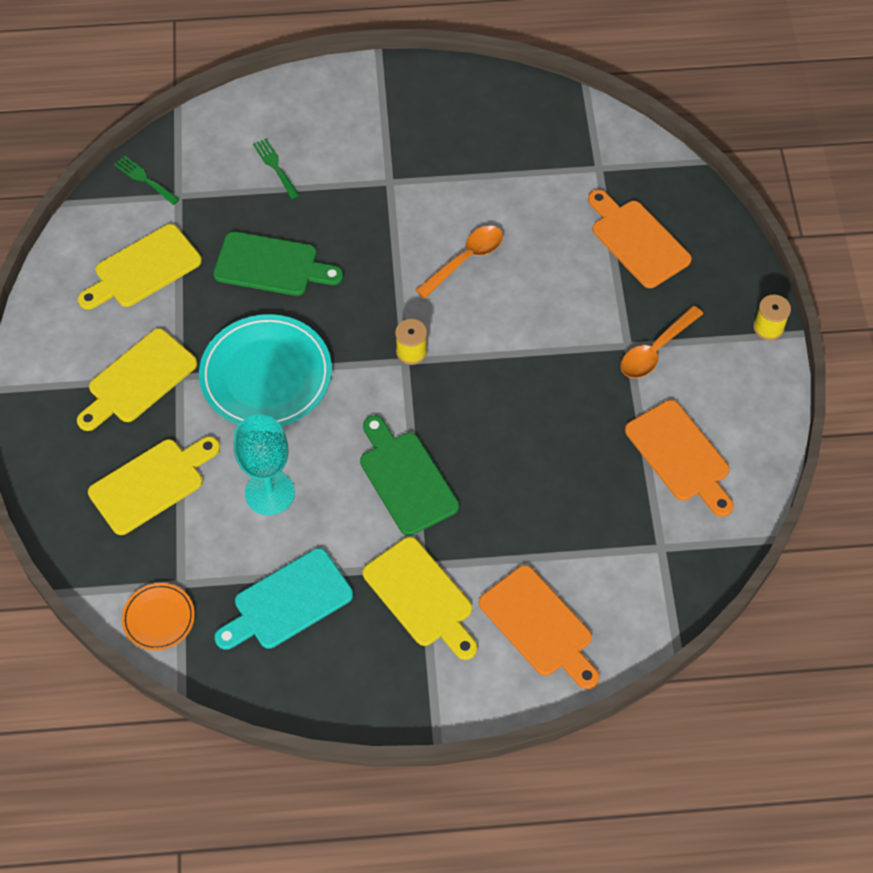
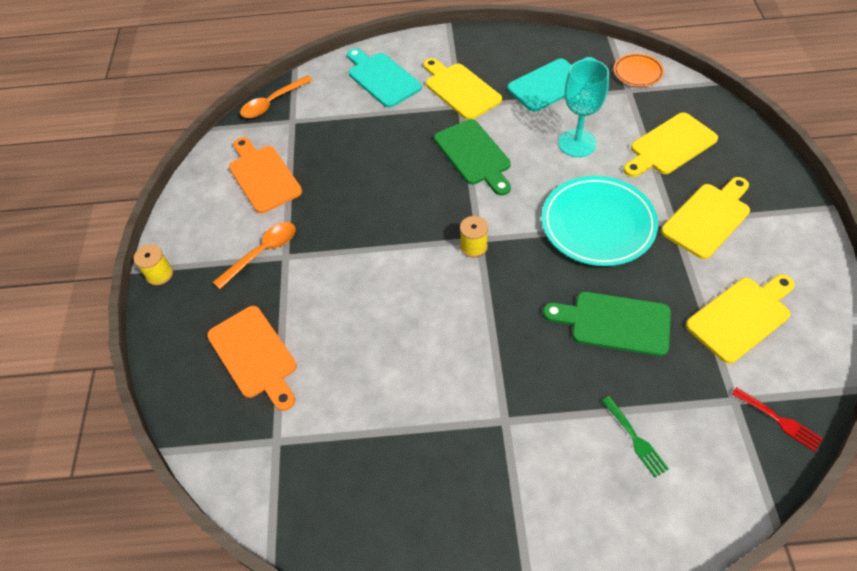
camera: 175 degrees left, 5 degrees down
green fork [114,156,180,205] -> red fork [732,387,823,452]
orange spoon [416,225,503,298] -> orange spoon moved to [240,75,313,118]
orange cutting board [479,565,600,689] -> turquoise cutting board [347,48,422,108]

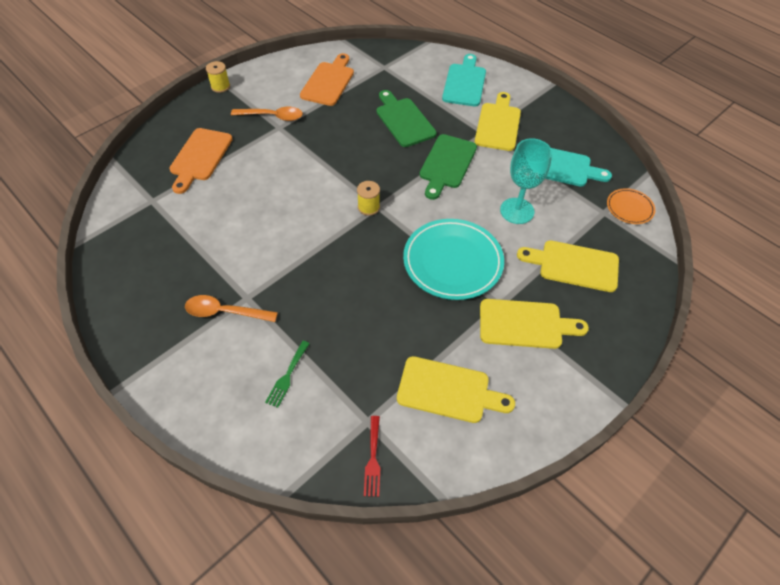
camera: 45 degrees right, 0 degrees up
orange spoon [240,75,313,118] -> orange spoon moved to [185,295,278,322]
green cutting board [543,292,671,356] -> green cutting board moved to [377,90,437,147]

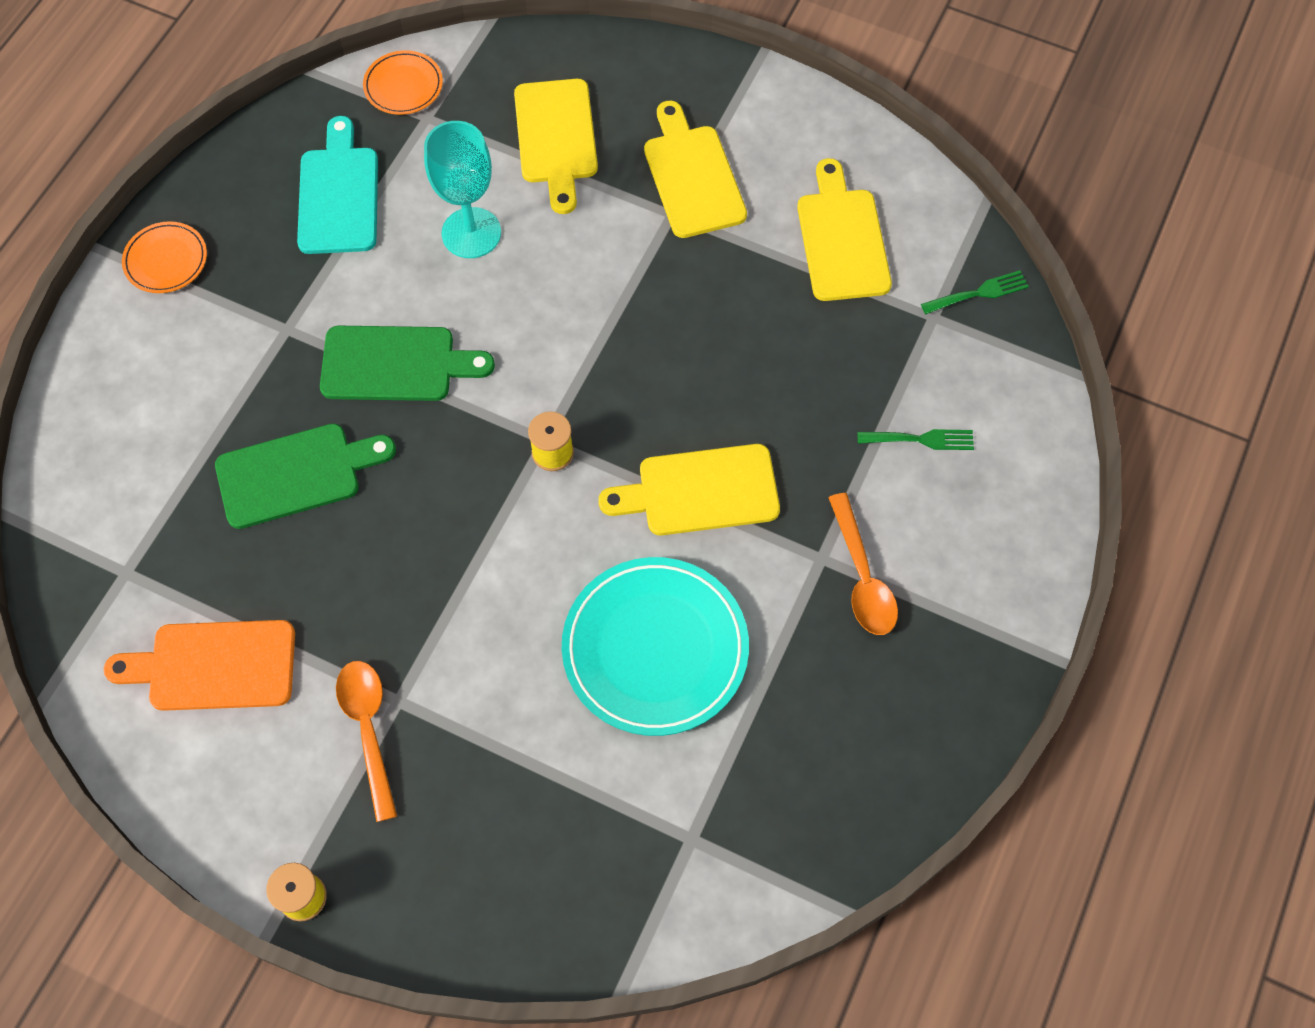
camera: 110 degrees left, 10 degrees up
orange cutting board [169,128,233,194] -> none
red fork [364,416,380,497] -> green fork [921,270,1029,314]
green cutting board [377,90,437,147] -> green cutting board turned 150 degrees counterclockwise [215,424,396,529]
turquoise plate [403,219,504,300] -> turquoise plate moved to [562,557,749,736]
turquoise cutting board [442,54,486,106] -> none
yellow cutting board [475,92,521,151] -> yellow cutting board moved to [598,444,780,536]
none -> orange plate [122,221,207,293]

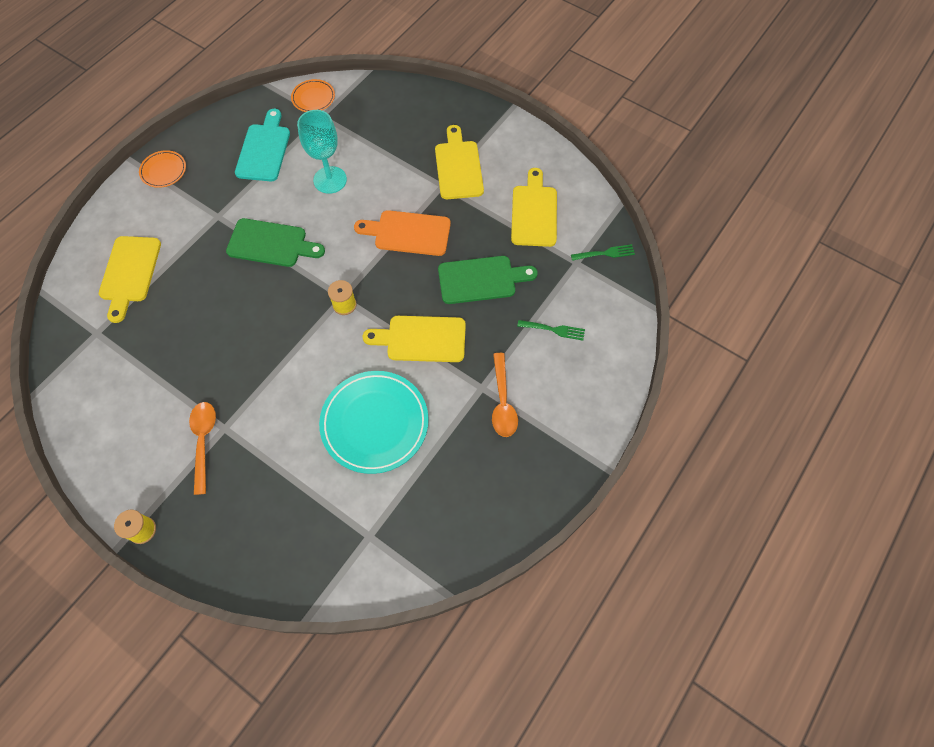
camera: 10 degrees right, 0 degrees up
orange cutting board [104,620,295,711] -> orange cutting board moved to [354,210,451,256]
green cutting board [215,424,396,529] -> green cutting board moved to [438,256,538,304]
yellow cutting board [514,79,598,214] -> yellow cutting board moved to [99,236,161,323]

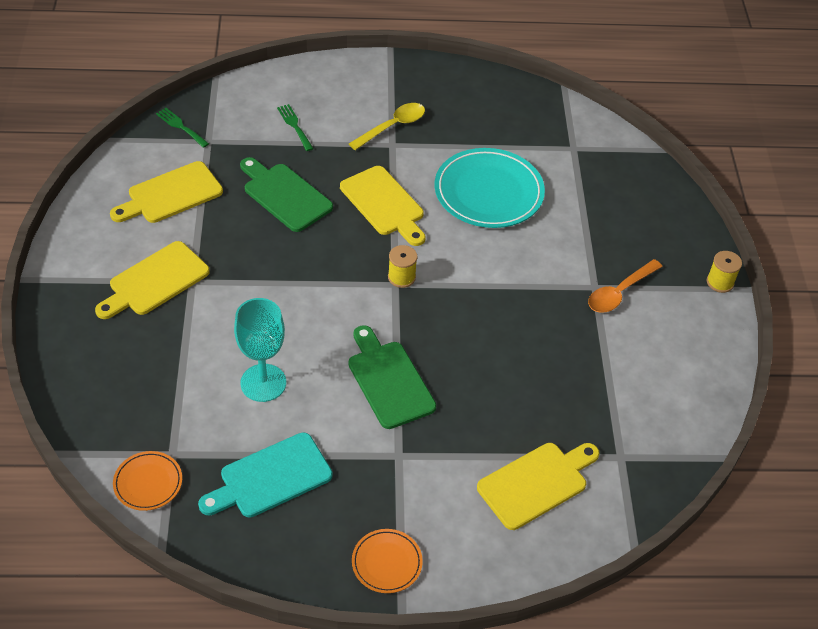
camera: 130 degrees left, 15 degrees down
orange cutting board [354,210,451,256] -> none
orange spoon [492,353,518,437] -> yellow spoon [349,103,425,150]

